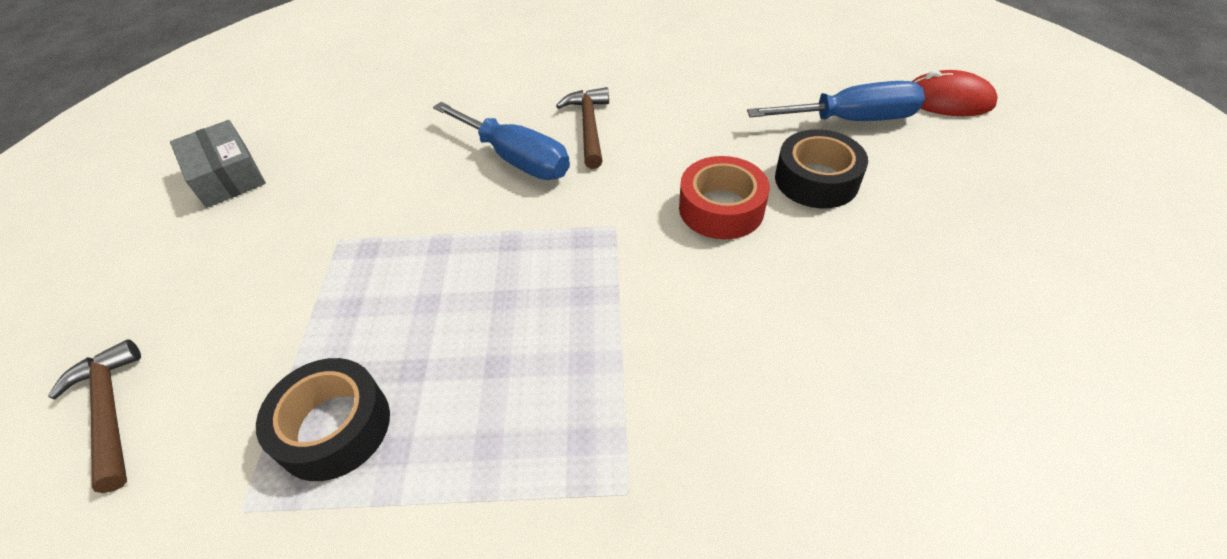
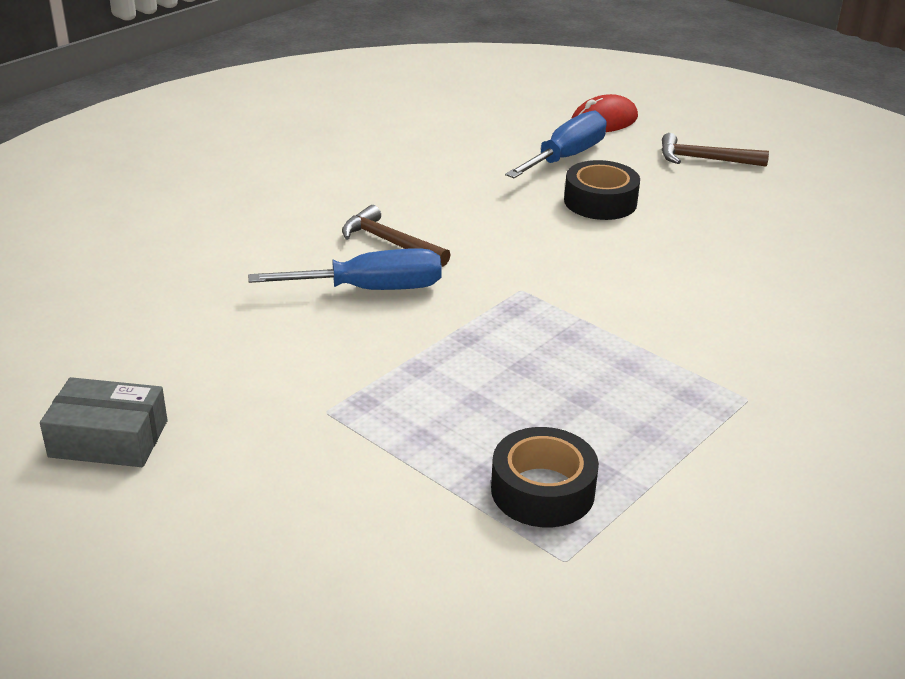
camera: 50 degrees left, 15 degrees down
brown hammer [48,339,141,493] -> brown hammer moved to [662,133,769,167]
red tape [679,156,770,239] -> none

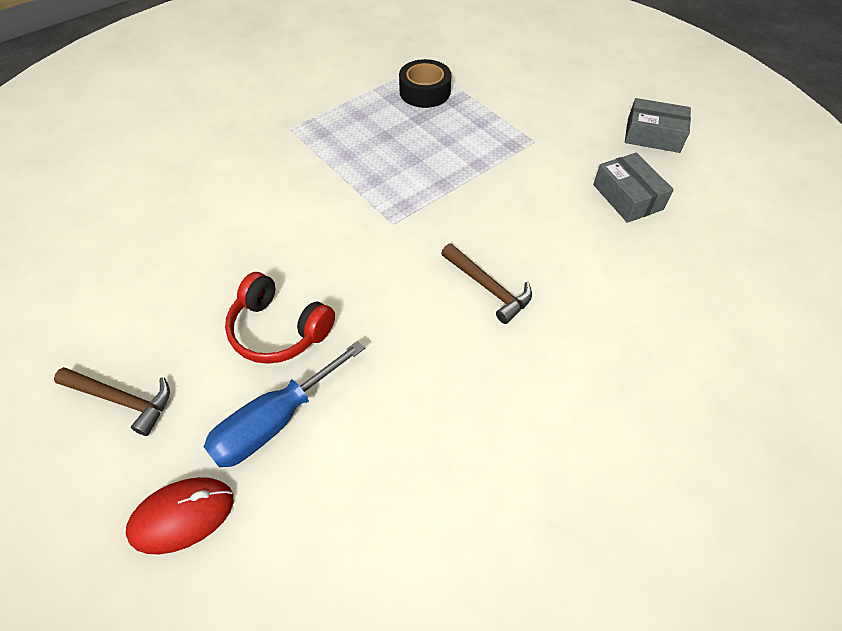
camera: 170 degrees left, 20 degrees up
blue screwdriver [248,248,442,290] -> none
black tape [564,160,640,220] -> red headphones [225,272,335,364]
none -> grey box [593,152,674,223]

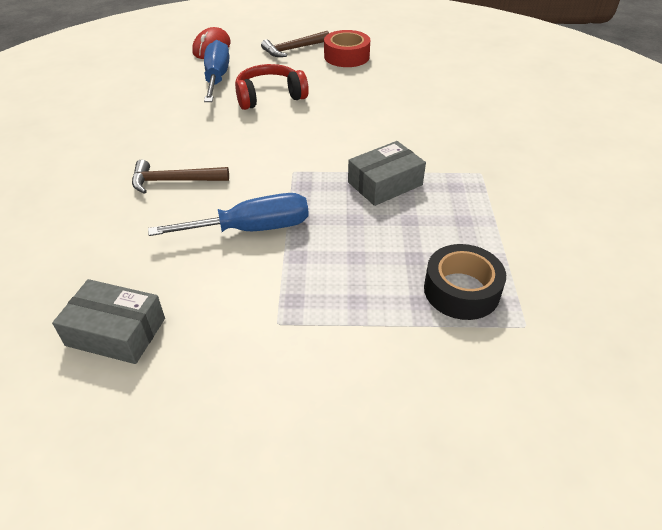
camera: 130 degrees right, 10 degrees down
grey box [625,98,691,153] -> grey box moved to [348,141,426,206]
none -> blue screwdriver [148,193,309,236]
none -> red tape [324,30,370,67]

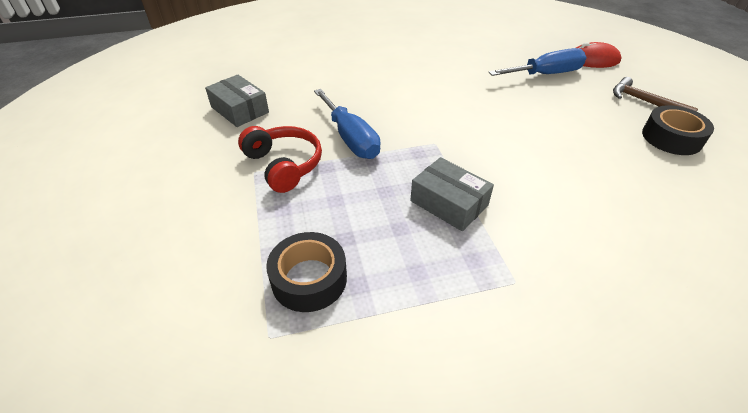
camera: 75 degrees right, 0 degrees up
grey box [52,279,165,364] -> grey box turned 45 degrees counterclockwise [205,75,269,127]
brown hammer [132,160,229,194] -> none
red headphones [235,64,309,110] -> red headphones moved to [238,126,322,193]
red tape [324,30,370,67] -> black tape [642,105,714,155]

